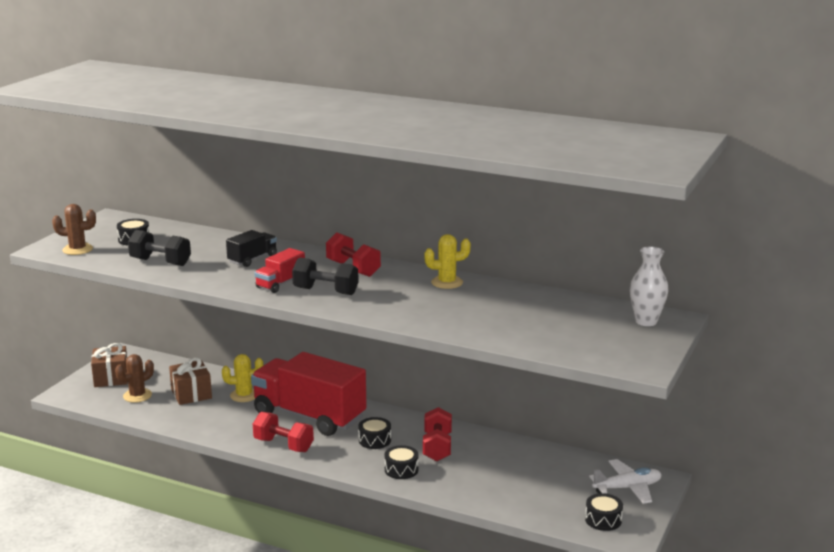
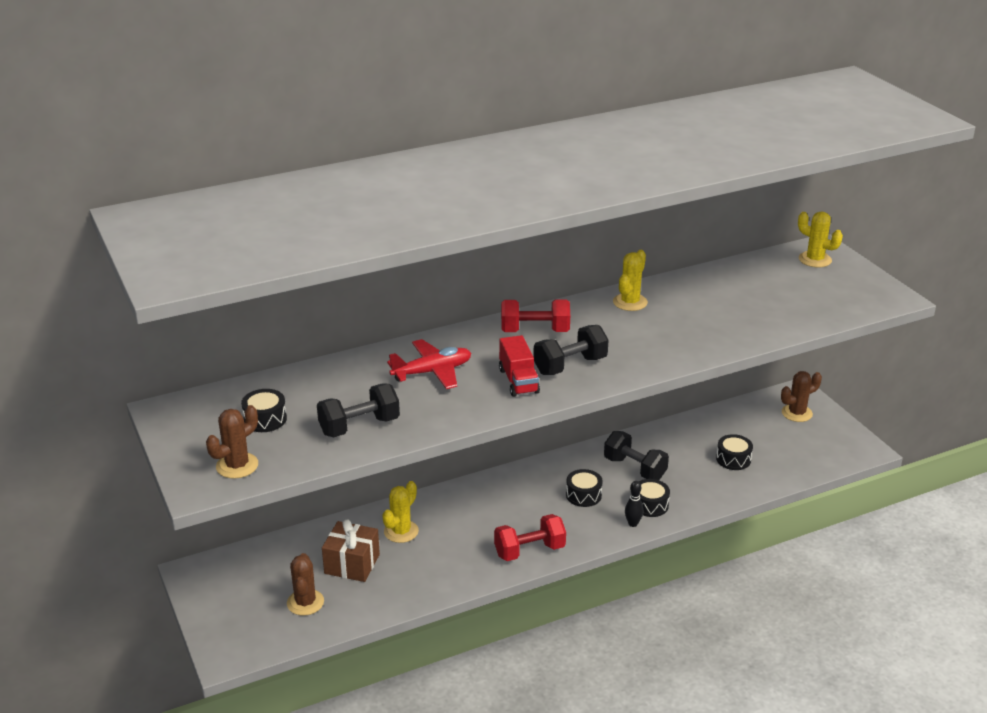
camera: 50 degrees left, 10 degrees up
brown gift [91,343,128,387] -> none
black truck [226,230,277,267] -> red plane [387,339,471,389]
red truck [251,352,367,436] -> none
red dumbbell [423,407,452,461] -> black dumbbell [604,431,669,480]
black drum [585,493,623,531] -> black drum moved to [716,434,753,470]
white plane [589,459,662,504] -> brown cactus [781,371,822,422]
white vase [630,246,669,326] -> yellow cactus [798,211,843,267]
none -> black bowling pin [625,481,643,527]

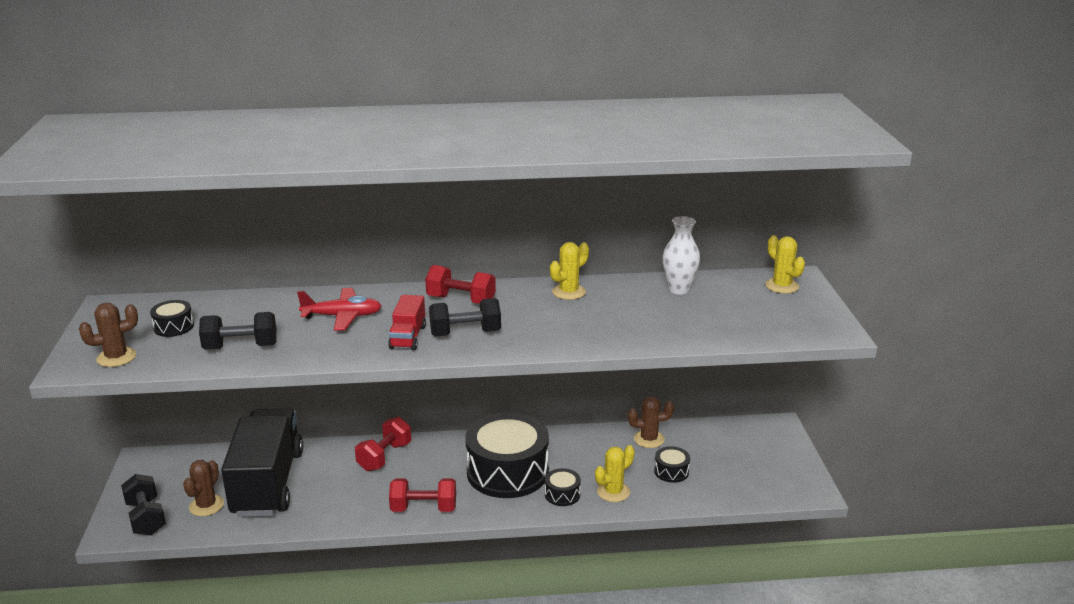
camera: 20 degrees right, 5 degrees down
brown gift [322,519,380,582] -> black truck [221,408,303,517]
yellow cactus [382,481,419,543] -> yellow cactus moved to [595,445,635,502]
black drum [566,469,603,507] -> black drum [465,412,549,498], size x2.37
black dumbbell [604,431,669,480] -> black dumbbell moved to [121,474,166,535]
black bowling pin [625,481,643,527] -> none
brown cactus [781,371,822,422] -> brown cactus moved to [628,396,674,448]
none -> red dumbbell [355,417,411,471]
none -> white vase [662,216,700,294]

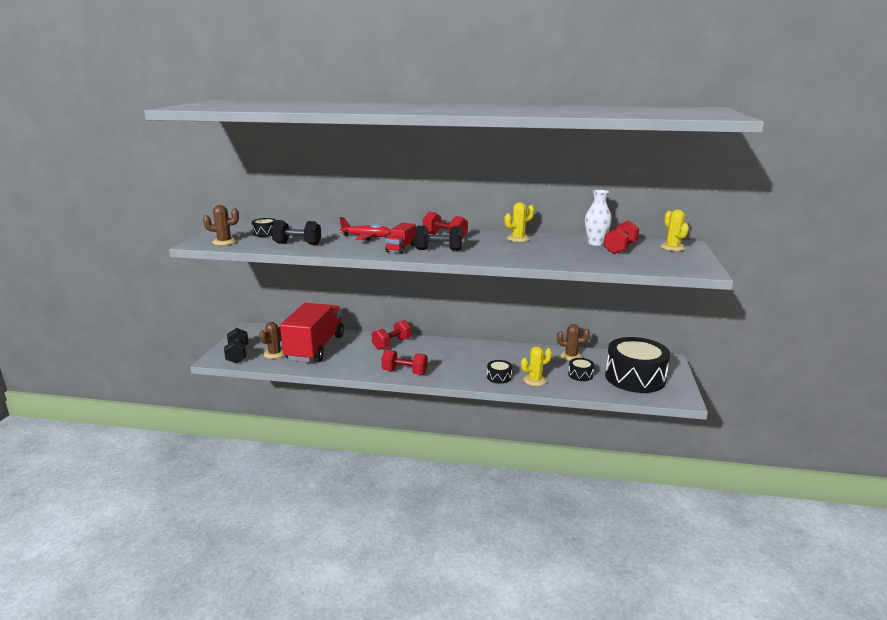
camera: 15 degrees right, 5 degrees down
black truck [221,408,303,517] -> red truck [280,303,344,362]
black drum [465,412,549,498] -> black drum moved to [605,337,670,393]
none -> red dumbbell [604,220,639,254]

